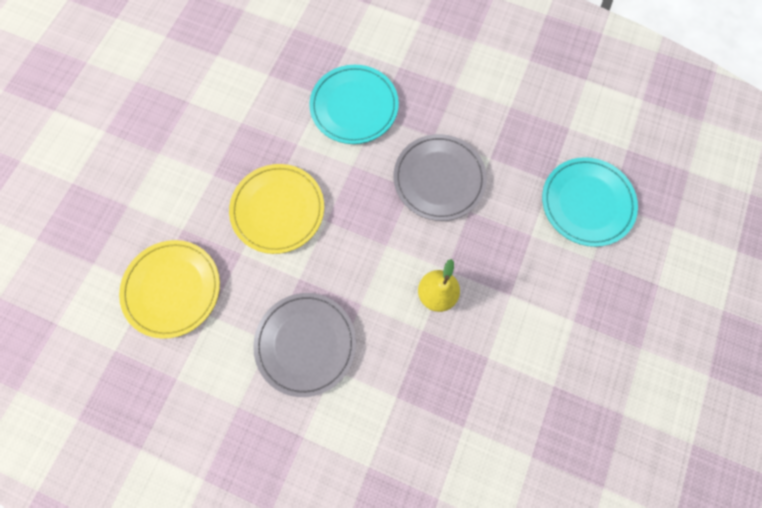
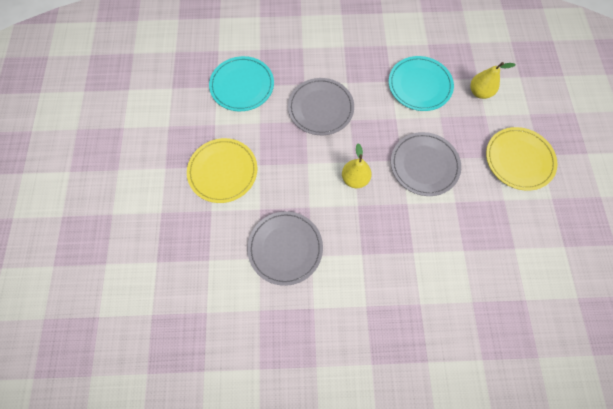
camera: 25 degrees left, 5 degrees down
yellow plate [119,240,220,339] -> yellow plate moved to [486,127,557,191]
none -> grey plate [391,132,461,196]
none -> yellow pear [471,62,516,99]

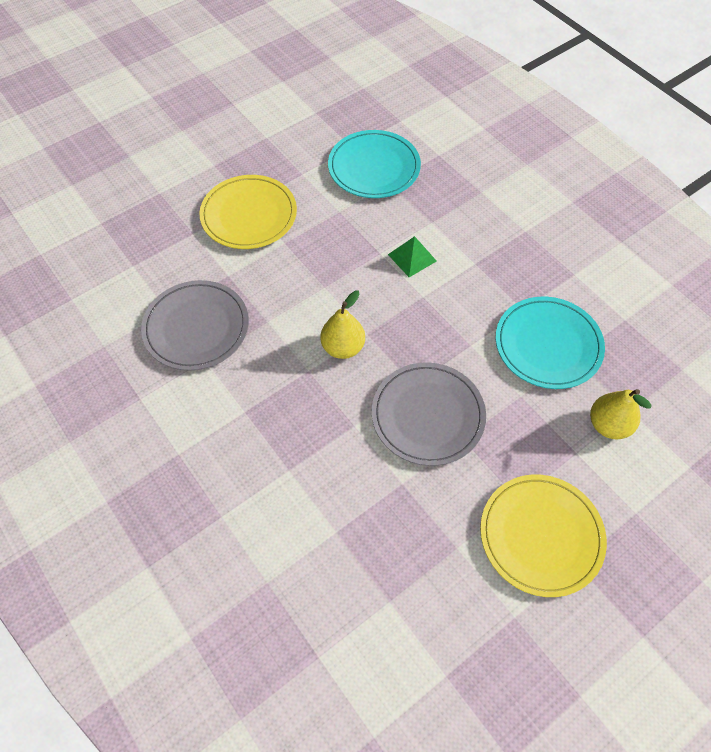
camera: 55 degrees right, 10 degrees down
grey plate [288,78,354,135] -> green pyramid [388,236,437,277]

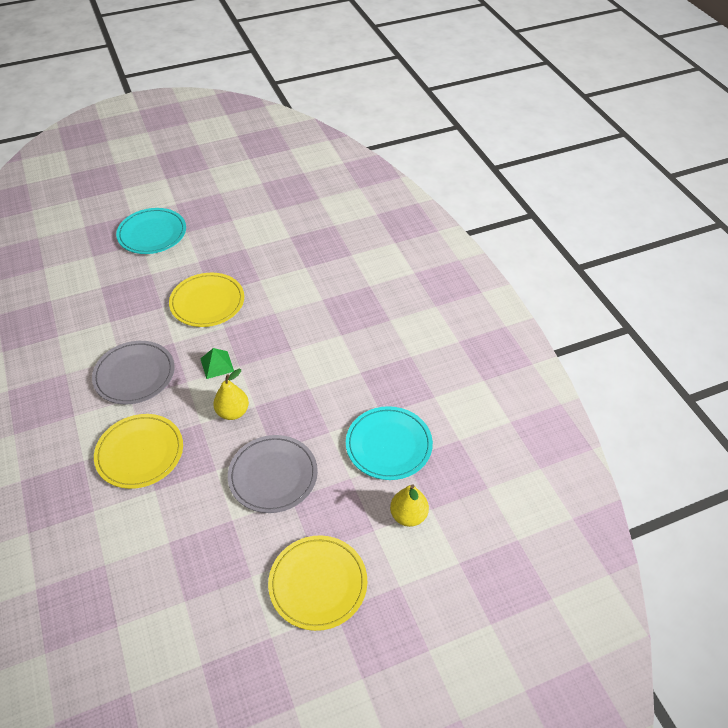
camera: 15 degrees right, 10 degrees down
turquoise plate [328,130,421,198] -> turquoise plate moved to [116,208,186,254]
green pyramid [388,236,437,277] -> green pyramid moved to [201,348,234,379]
none -> yellow plate [94,414,183,489]

